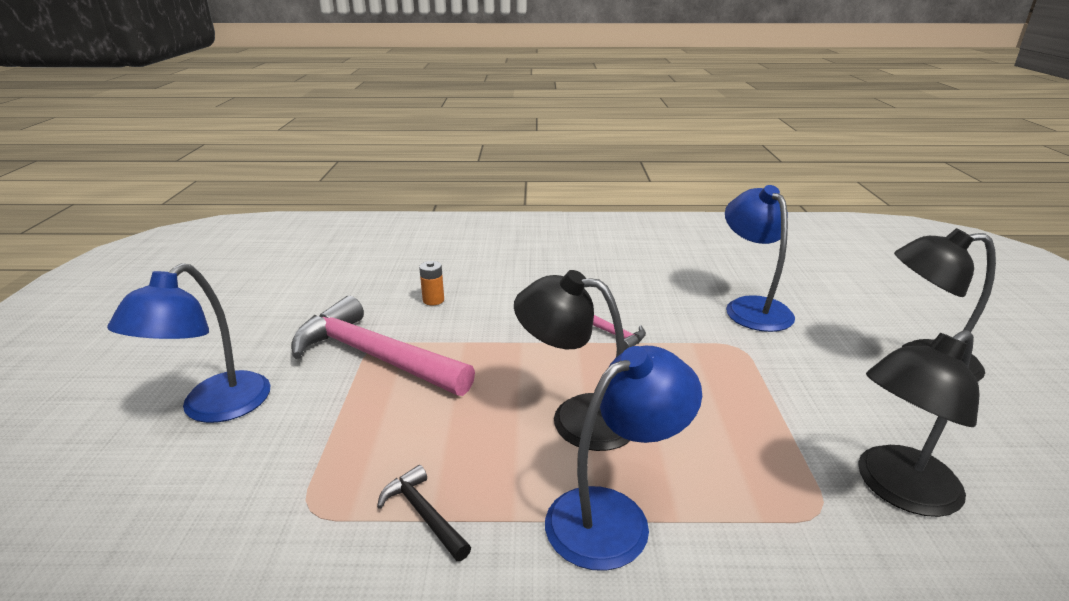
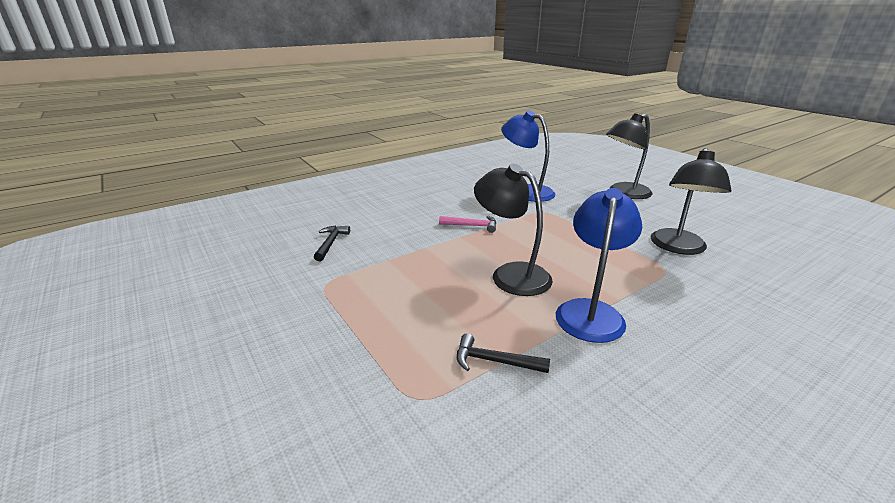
camera: 35 degrees left, 0 degrees up
blue lamp [107,263,270,423] -> none
pink hammer [291,296,475,396] -> none
orange battery [419,261,444,305] -> black hammer [314,226,350,261]
black lamp [514,270,630,451] -> black lamp turned 60 degrees clockwise [474,164,553,296]

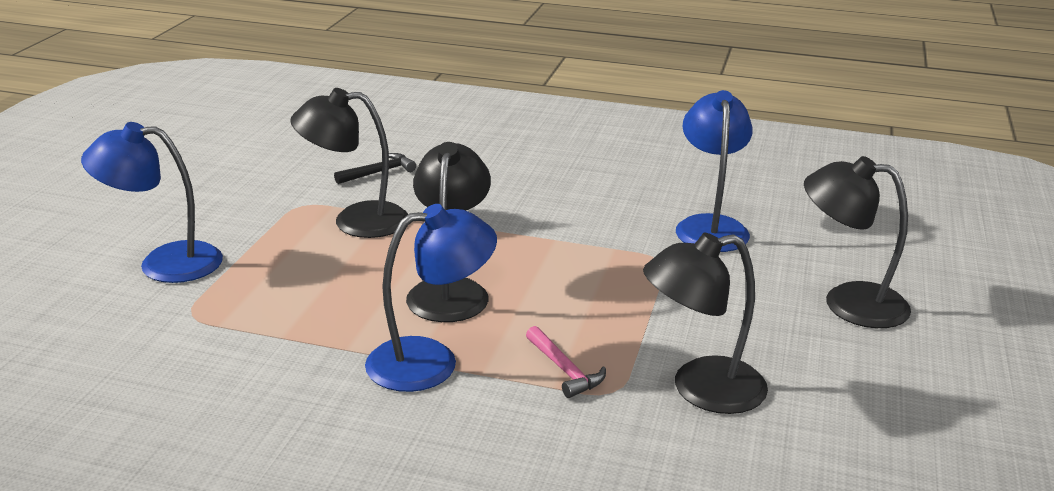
camera: 50 degrees right, 0 degrees up
pink hammer [439,216,496,233] -> pink hammer moved to [526,326,606,398]
black hammer [457,333,550,373] -> none
none -> blue lamp [81,122,223,283]
none -> black lamp [290,88,408,238]

